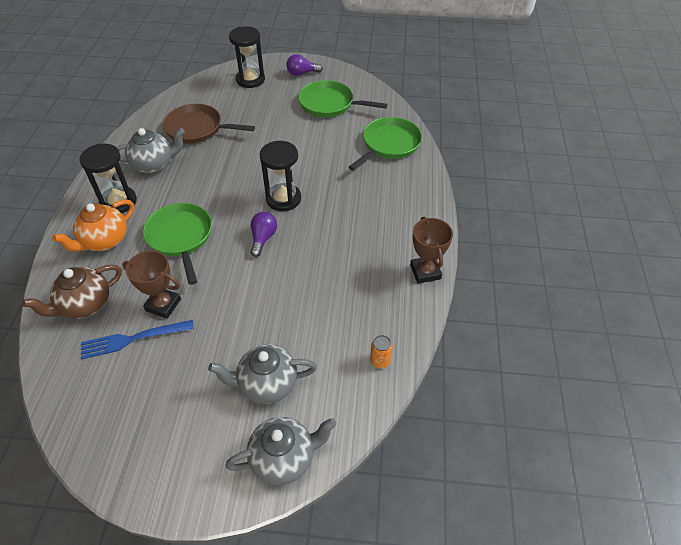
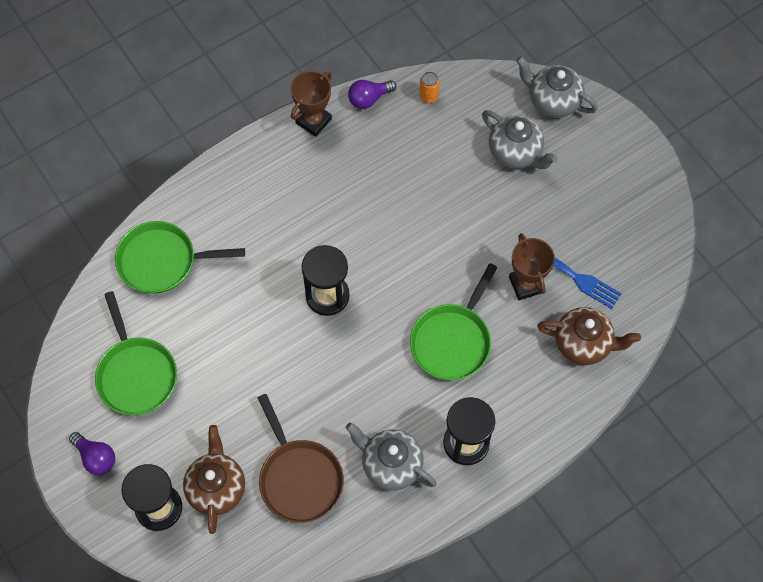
camera: 130 degrees left, 15 degrees up
orange teapot [52,199,134,252] -> none
purple light bulb [251,212,277,257] -> purple light bulb moved to [348,80,396,109]
none -> brown teapot [183,425,245,534]

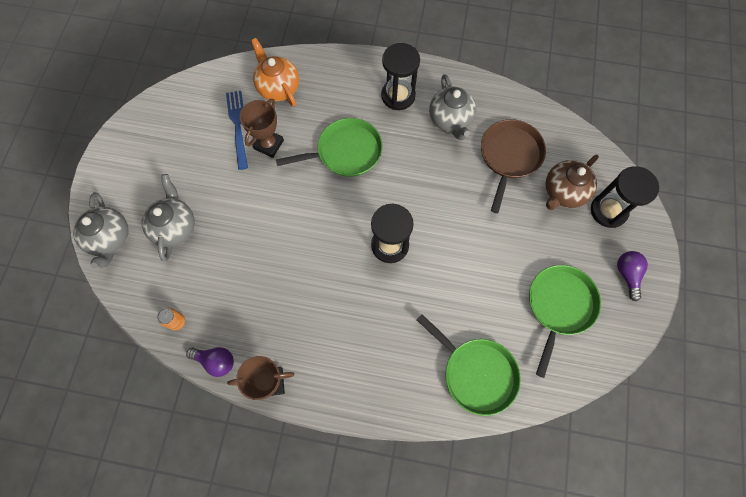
camera: 135 degrees left, 5 degrees up
brown teapot [537,307,641,365] -> orange teapot [251,38,299,107]

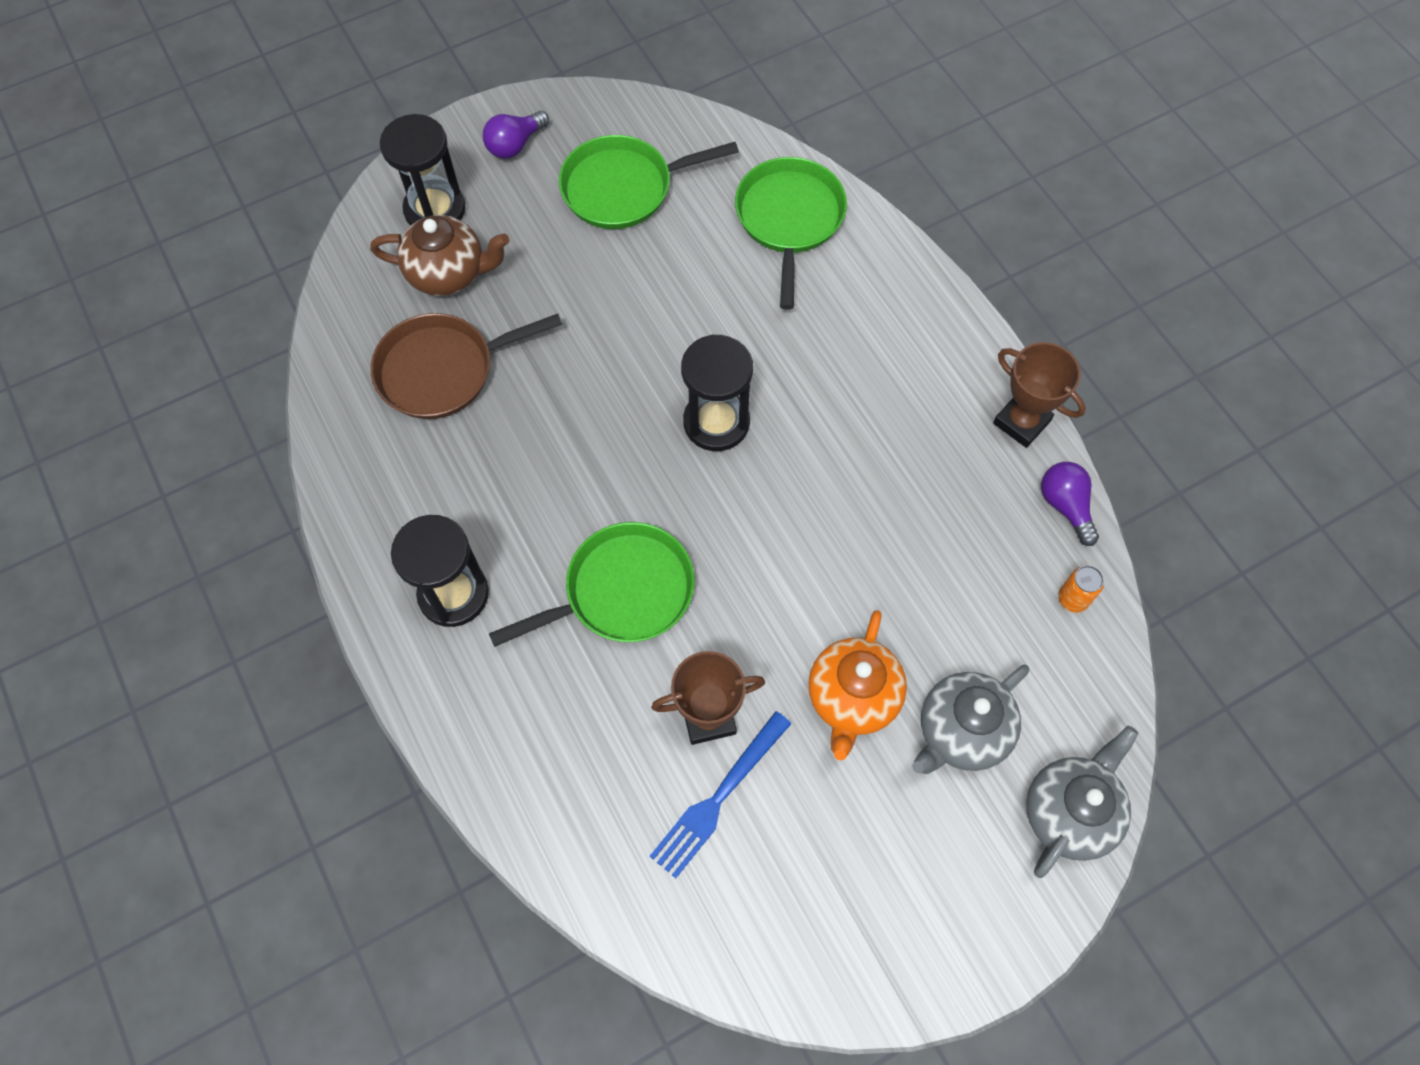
camera: 130 degrees left, 5 degrees down
orange teapot [251,38,299,107] -> orange teapot moved to [808,610,907,760]
green pan [276,118,383,177] -> green pan turned 120 degrees clockwise [489,522,695,647]
grey teapot [429,74,476,140] -> none

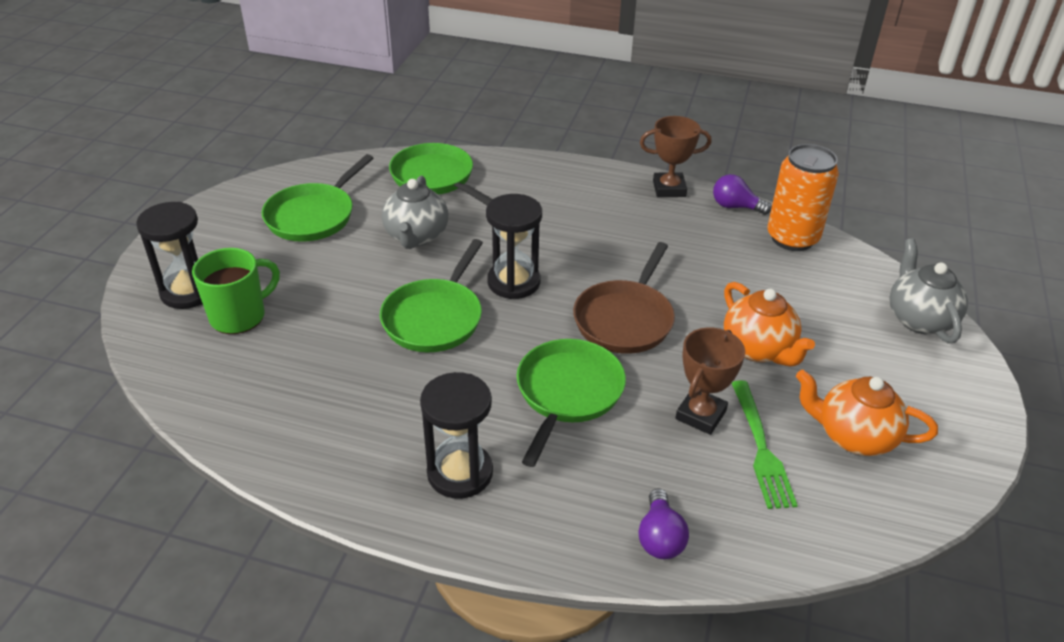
camera: 45 degrees left, 25 degrees down
brown teapot [370,215,509,296] -> green mug [192,248,280,334]
brown pan [371,313,562,419] -> brown pan moved to [573,242,675,354]
purple light bulb [483,111,549,159] -> purple light bulb moved to [638,488,689,559]
blue fork [650,711,792,878] -> green fork [732,380,798,509]
grey teapot [912,665,1029,774] -> grey teapot moved to [382,176,448,249]
orange can [1058,565,1104,613] -> orange can [767,144,839,251], size x2.34
none -> green pan [380,239,483,352]
none -> orange teapot [796,370,938,456]

